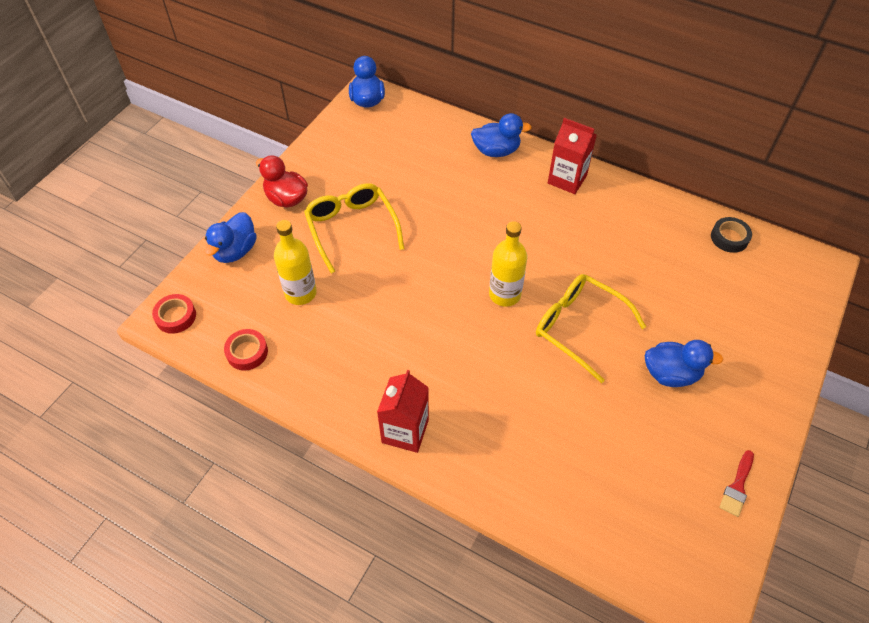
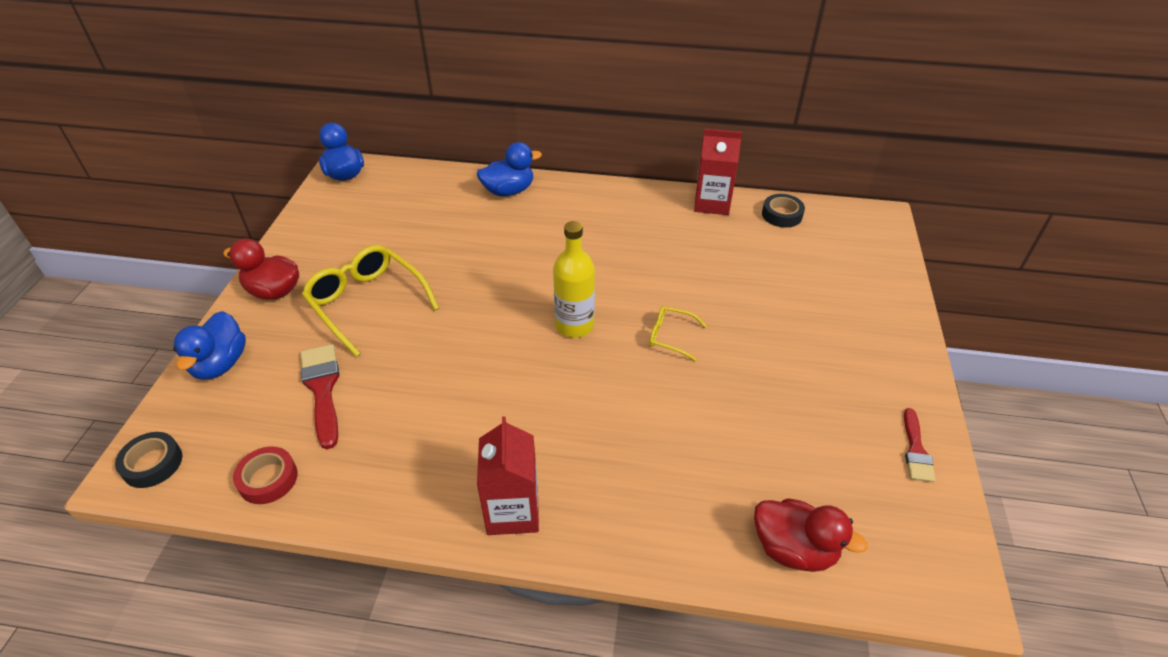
camera: 20 degrees left, 10 degrees down
red tape [152,294,196,334] -> black tape [115,432,182,488]
yellow bottle [274,220,317,305] -> red brush [300,344,339,449]
yellow glasses [536,274,646,383] -> yellow glasses [649,306,707,361], size x0.51
red carton [548,118,597,194] -> red carton moved to [694,129,742,215]
blue duck [645,340,723,387] -> none
none -> red duck [754,498,868,572]

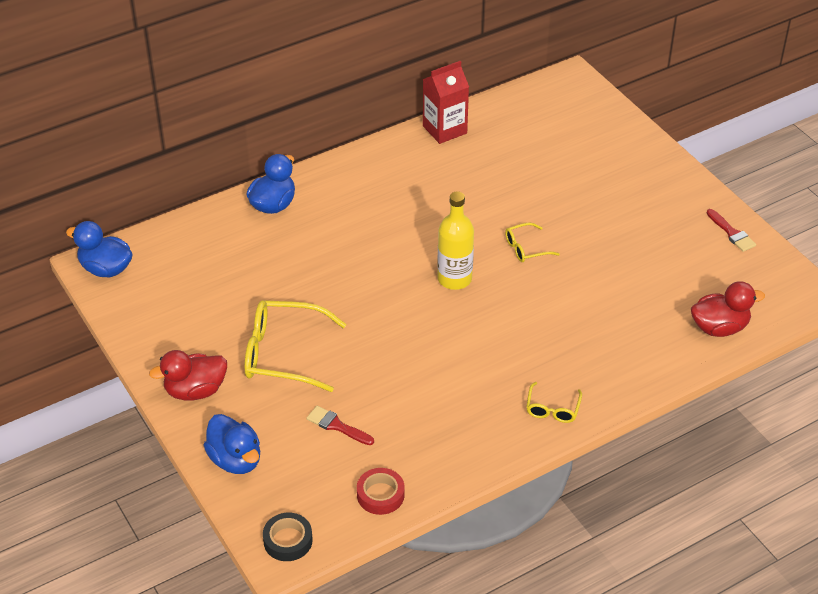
camera: 40 degrees left, 0 degrees up
red brush [300,344,339,449] -> red brush [307,406,374,445], size x0.63
red carton [477,416,539,535] -> yellow glasses [526,382,582,423]
black tape [762,194,805,228] -> none

